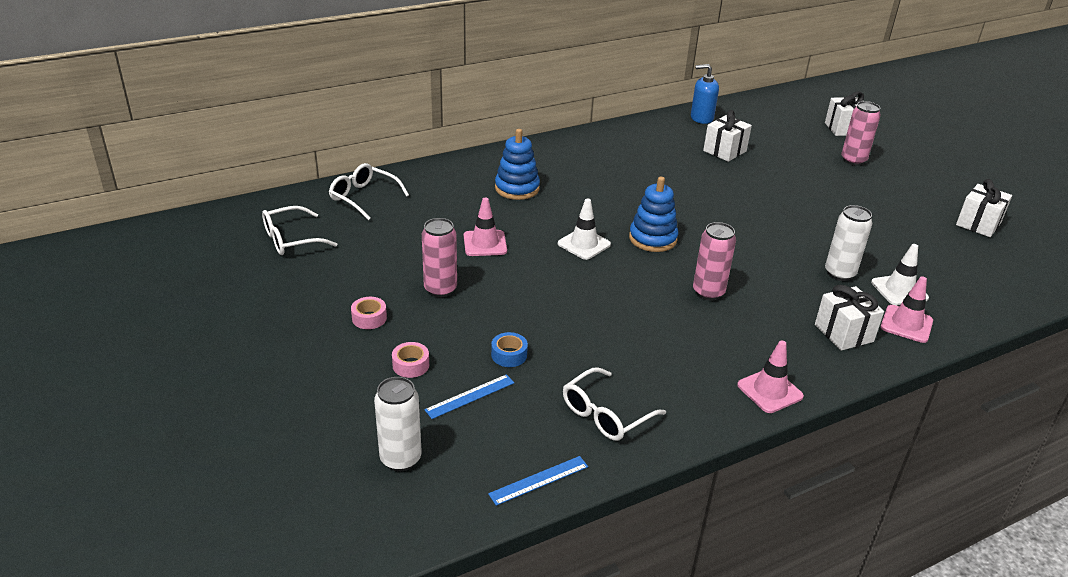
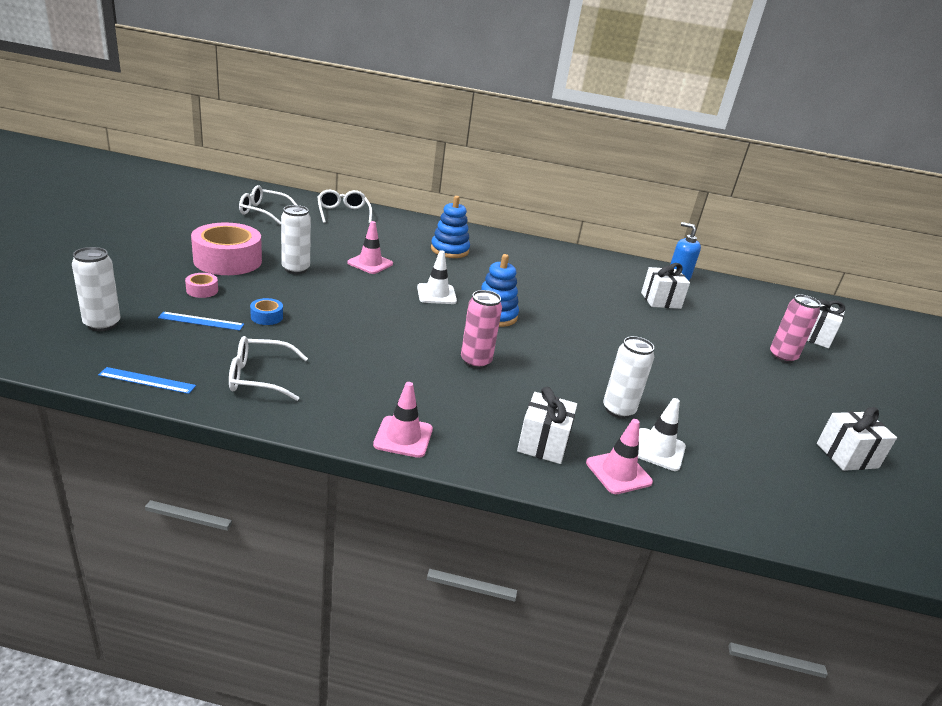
camera: 35 degrees right, 5 degrees down
pink tape [351,297,387,329] -> pink tape [191,222,262,275], size x2.36
pink can [422,218,457,298] -> white can [281,205,311,274]

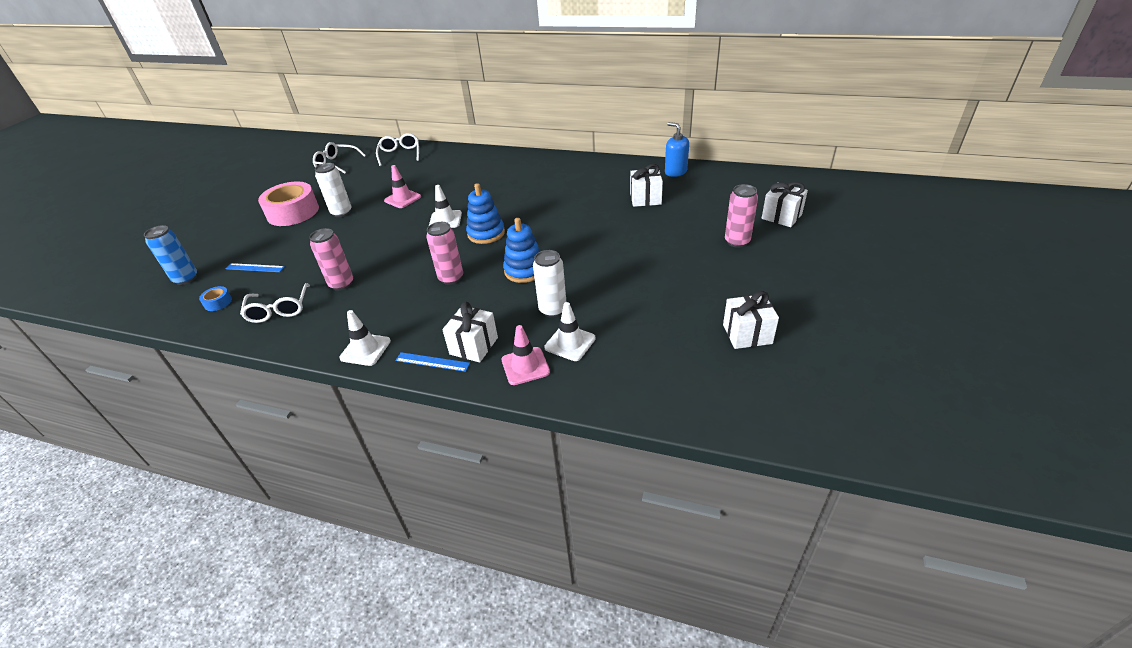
camera: 15 degrees right, 10 degrees up
white can [72,247,121,331] -> blue can [144,225,197,285]
blue ruler [98,367,196,394] -> blue ruler moved to [395,352,470,372]
pink tape [185,273,218,298] -> none
white glasses [229,336,308,401] -> white glasses turned 105 degrees counterclockwise [240,283,310,323]
blue tape [250,298,283,325] -> blue tape moved to [199,286,232,311]
pink traffic cone [373,382,433,458] -> white traffic cone [339,310,391,366]
blue stacking toy [431,196,470,258] -> blue stacking toy moved to [503,218,540,283]
none -> pink can [309,228,353,291]

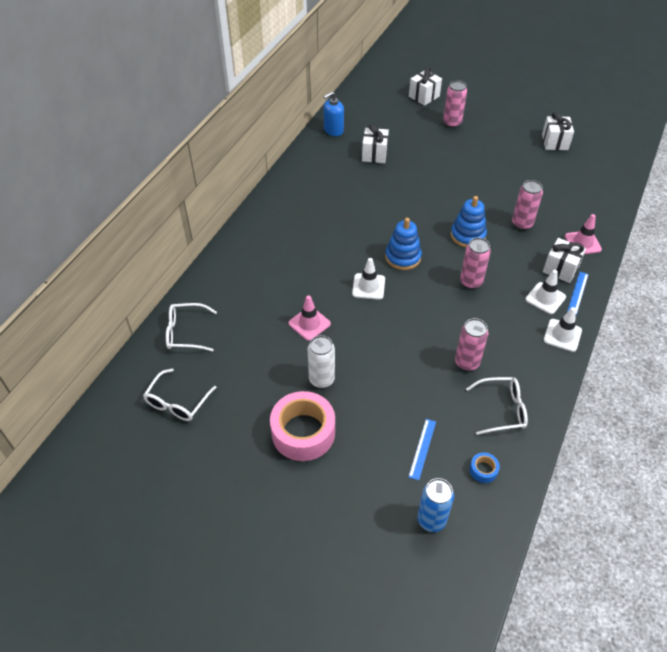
camera: 85 degrees left, 10 degrees up
white can [533,250,566,318] -> pink can [512,180,543,230]
white traffic cone [544,302,596,361] -> white traffic cone moved to [526,270,566,314]

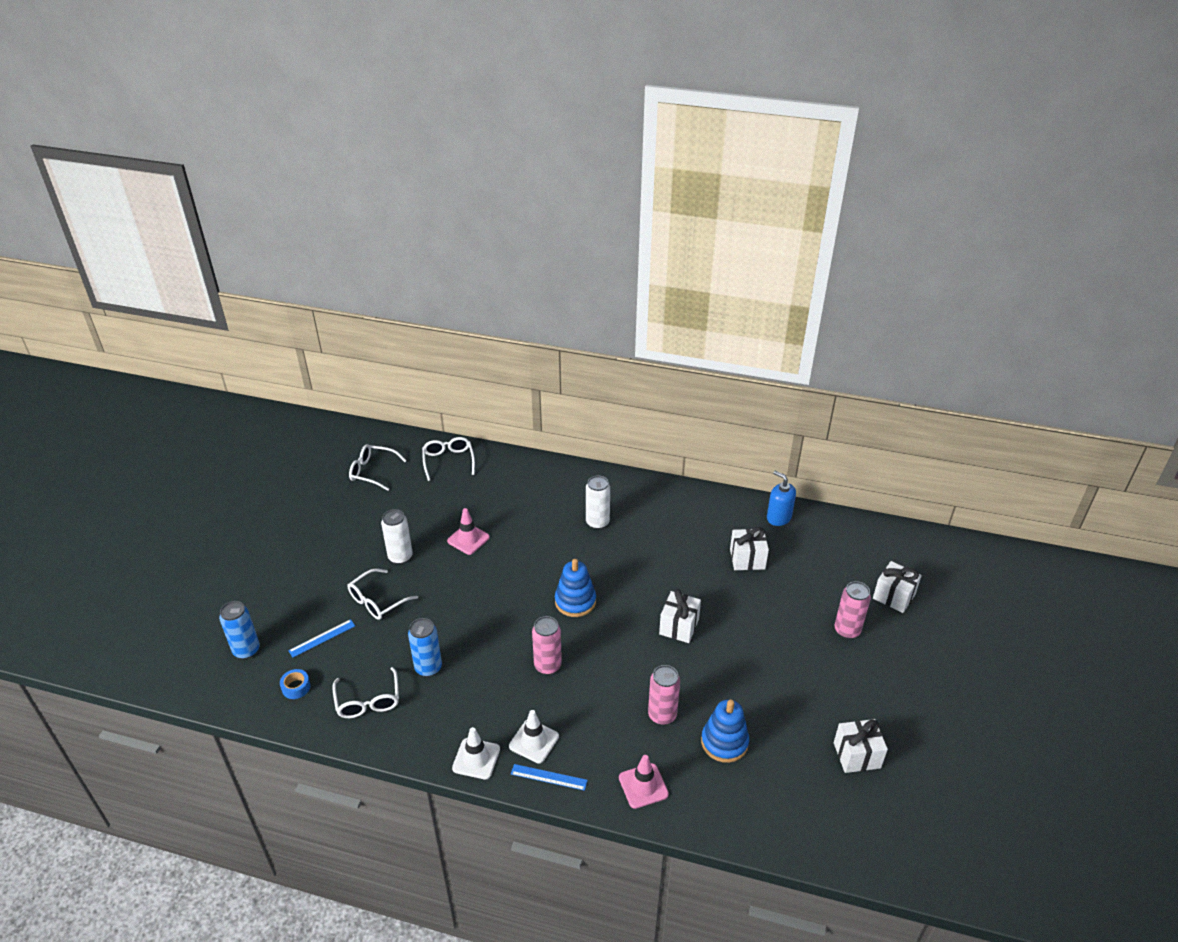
camera: 80 degrees right, 10 degrees down
pink tape [270,391,335,461] -> none
white traffic cone [352,258,385,300] -> none
blue ruler [408,419,436,480] -> blue ruler turned 45 degrees counterclockwise [288,619,355,657]
blue stacking toy [451,196,487,247] -> blue stacking toy moved to [701,700,749,763]
pink can [455,318,488,371] -> blue can [408,618,442,677]
white gift [543,238,586,283] -> white gift moved to [659,589,701,643]
none -> white glasses [348,568,418,620]
none -> white can [586,476,610,530]

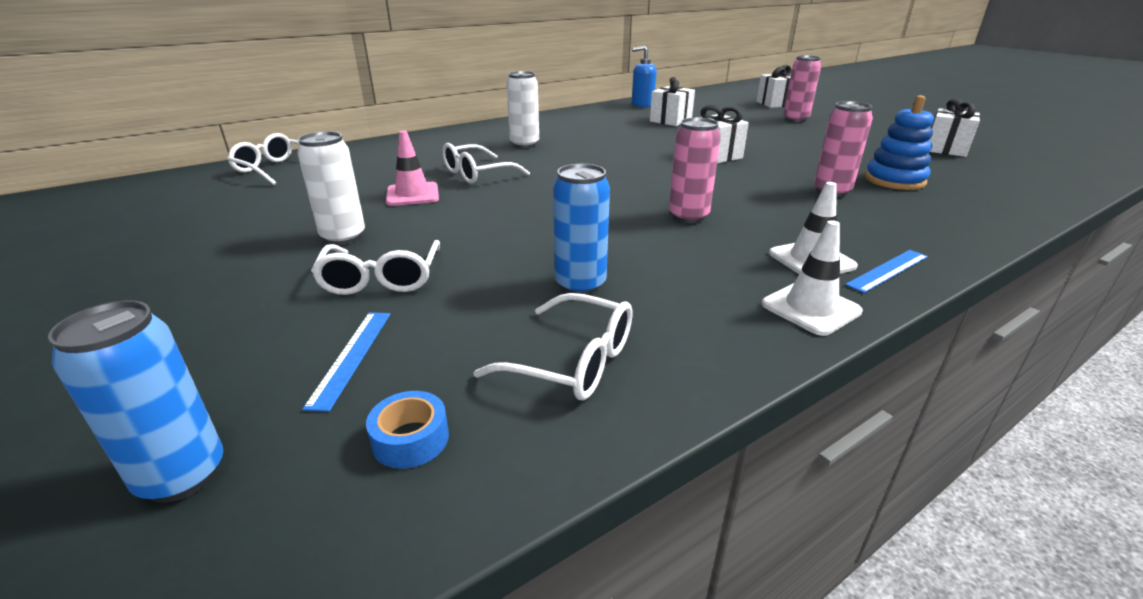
camera: 50 degrees left, 10 degrees down
white glasses [349,444,407,491] -> white glasses moved to [442,143,530,184]
blue stacking toy [555,559,596,617] -> none
pink traffic cone [619,755,669,809] -> none

